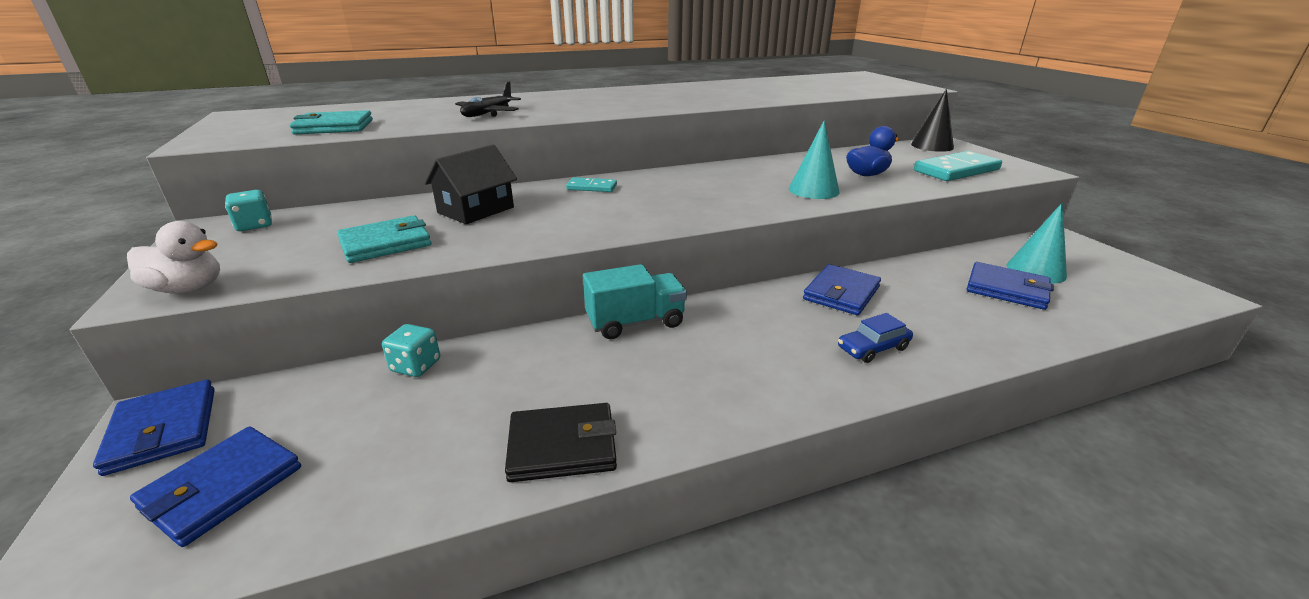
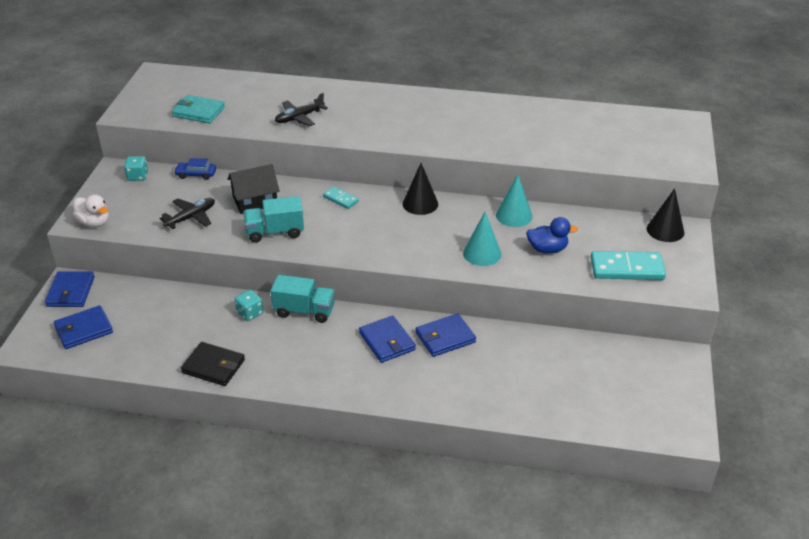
camera: 30 degrees right, 10 degrees up
turquoise wallet [337,215,431,263] -> black plane [159,198,215,229]
turquoise dice [382,324,440,377] -> turquoise dice moved to [235,290,263,321]
blue car [838,313,913,363] -> blue car moved to [174,158,216,180]
blue wallet [967,262,1054,310] -> blue wallet moved to [359,316,416,363]
turquoise cone [1006,202,1067,283] -> turquoise cone moved to [496,174,532,227]
none -> turquoise truck [244,196,304,243]
none -> black cone [402,163,438,215]

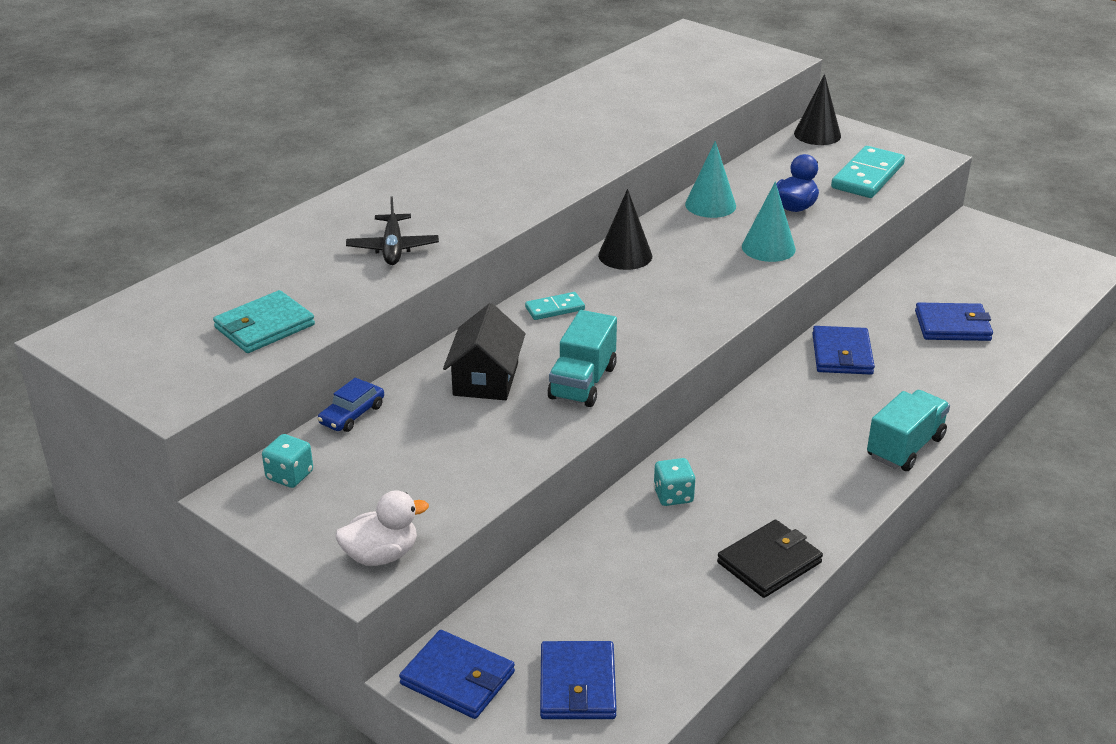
camera: 60 degrees left, 5 degrees down
black plane [159,198,215,229] -> none
turquoise truck [271,275,335,323] -> turquoise truck moved to [867,390,950,471]
blue wallet [359,316,416,363] -> blue wallet moved to [915,303,993,341]

